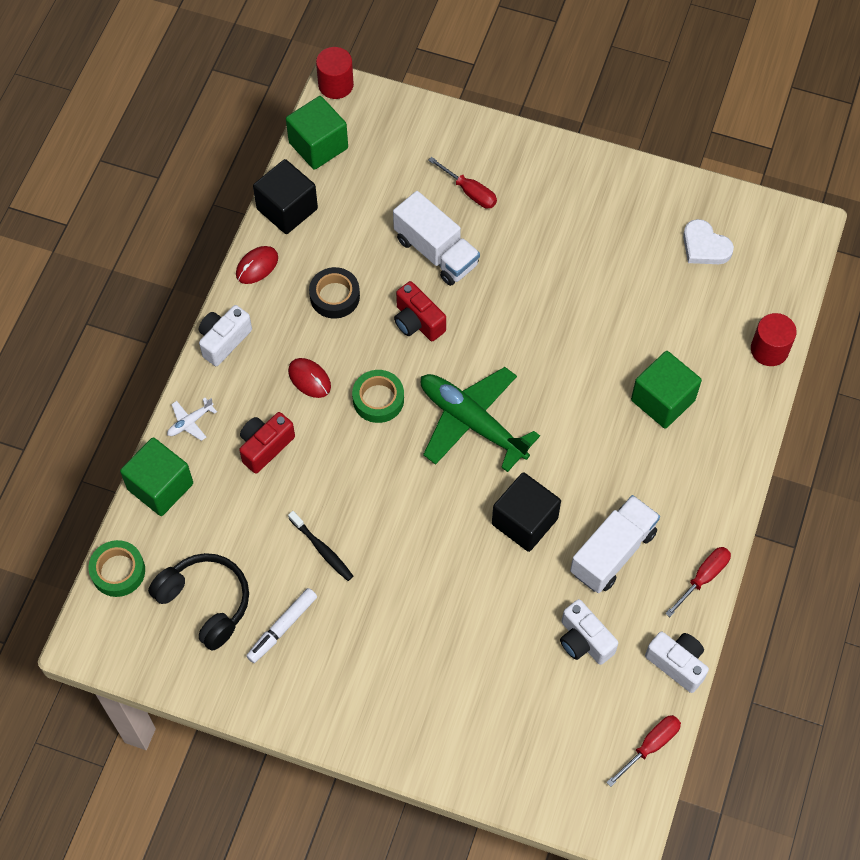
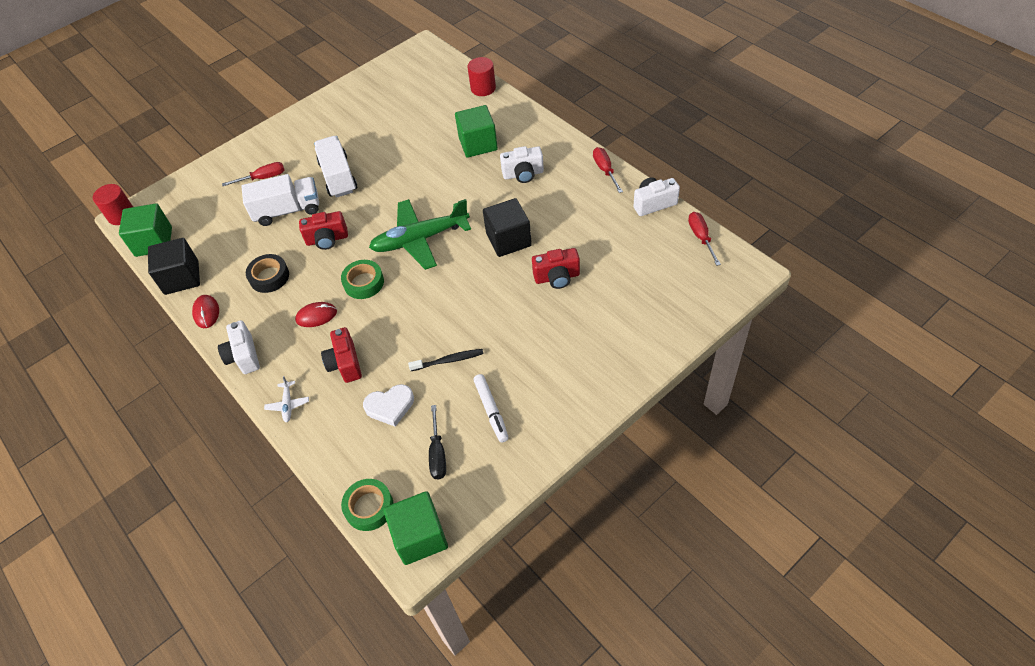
camera: 55 degrees left, 10 degrees down
green cube [120,437,193,516] -> green cube moved to [383,491,448,565]
black headphones [148,553,249,651] -> black screwdriver [429,405,446,479]
white camera [560,599,618,665] -> white camera moved to [500,146,544,183]
white truck [570,495,660,593] -> white truck moved to [314,136,357,198]
white heart [683,219,734,264] -> white heart moved to [363,384,414,427]
none -> red camera [532,248,580,289]

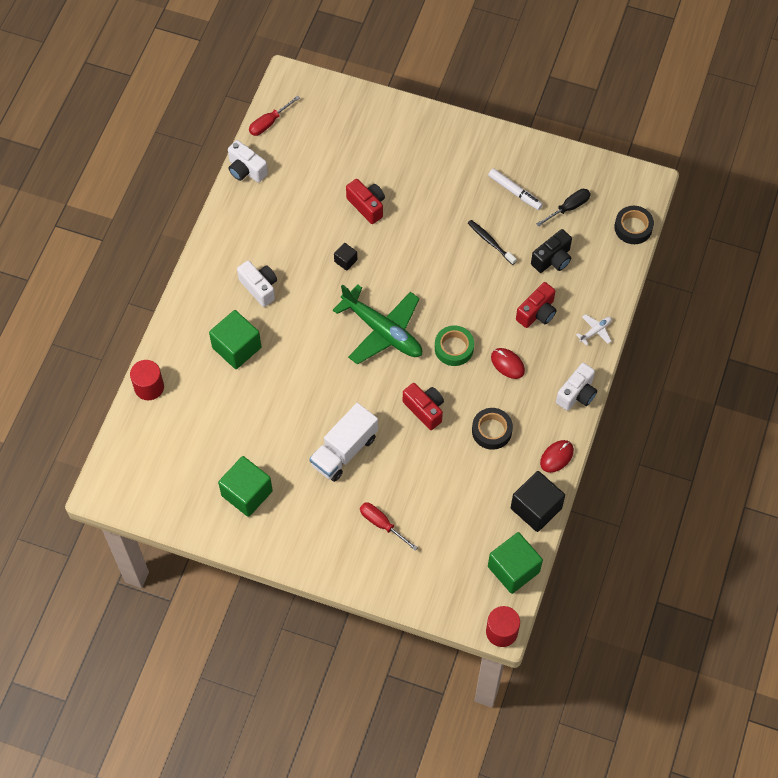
camera: 125 degrees left, 10 degrees up
white truck [241,174,319,226] -> none
green tape [341,479,394,531] -> black tape [614,206,654,244]
white heart [363,384,414,427] -> black camera [531,229,572,273]
green cube [383,491,448,565] -> green cube moved to [218,456,273,517]
white marker [473,374,509,442] -> white marker turned 90 degrees clockwise [488,168,543,210]
black cube [483,198,532,257] -> black cube [334,243,357,271], size x0.48
red screwdriver [593,147,623,193] -> none

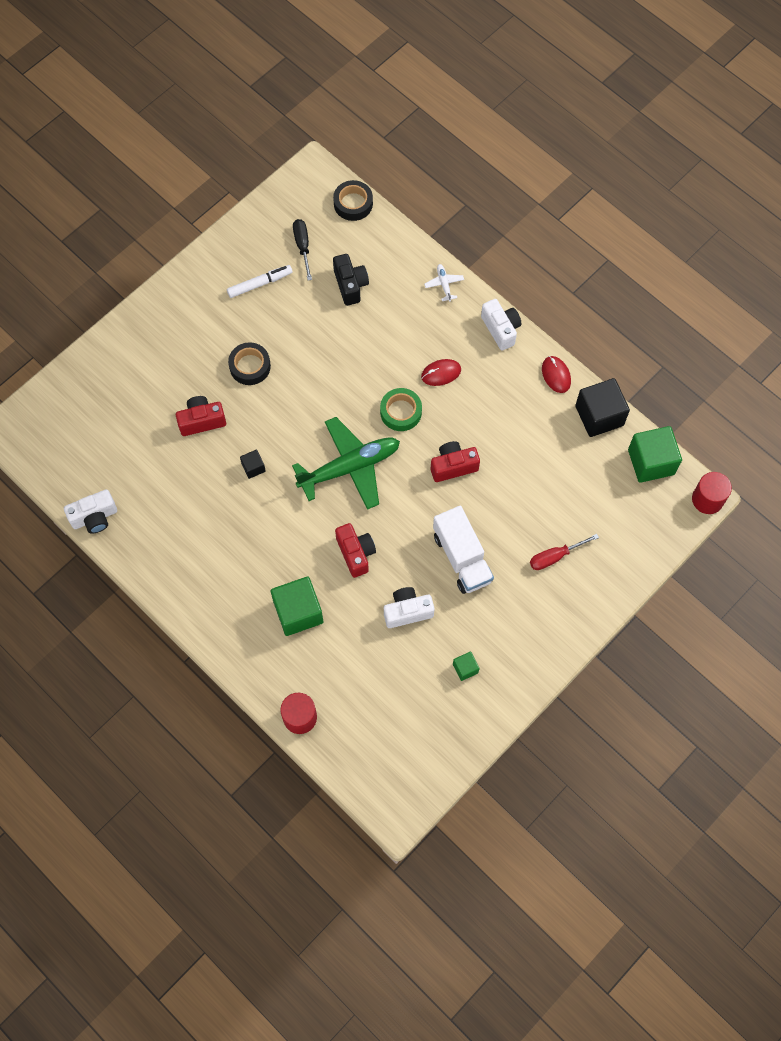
camera: 65 degrees left, 5 degrees up
green cube [218,456,273,517] -> green cube [453,652,480,681], size x0.48
white camera [237,260,277,307] -> white camera moved to [384,587,435,628]
red screwdriver [249,95,300,136] -> none
black toothbrush [468,220,516,265] -> none
black tape [472,408,513,450] -> black tape moved to [228,342,271,385]
red camera [516,282,557,328] -> red camera moved to [335,523,376,578]

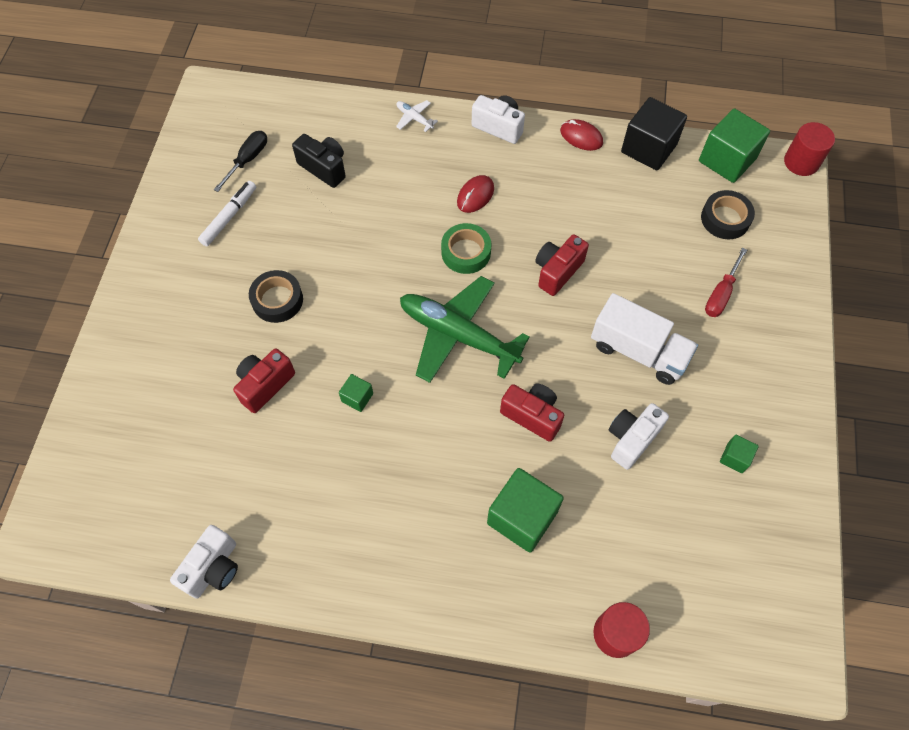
camera: 35 degrees left, 5 degrees down
black cube [240,450,266,479] -> green cube [339,374,373,412]
green plane [292,417,400,510] -> green plane turned 90 degrees counterclockwise [400,276,530,383]
black screwdriver [293,219,312,280] -> black screwdriver turned 75 degrees clockwise [214,131,267,192]
black tape [333,180,373,221] -> black tape moved to [701,190,755,239]

